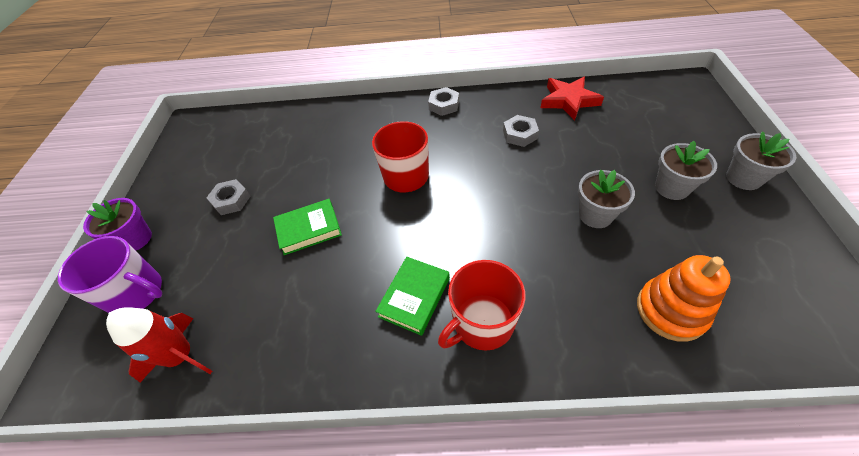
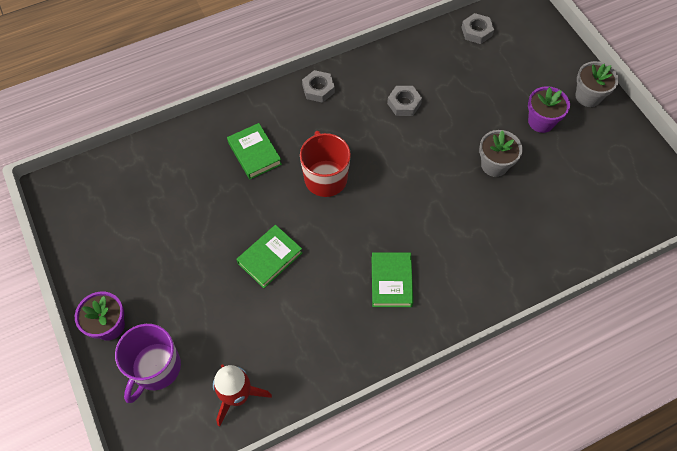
camera: 30 degrees left, 10 degrees up
purple mug [58,236,162,313] -> purple mug turned 120 degrees clockwise [115,324,181,403]
grey nut [206,179,251,215] -> grey nut moved to [461,13,494,44]
red mug [438,260,525,351] -> none
red star [541,77,604,121] -> none
orange stacking toy [637,255,731,342] -> none
grey flower pot [655,141,717,200] -> purple flower pot [528,86,570,133]
none -> green book [227,123,282,179]

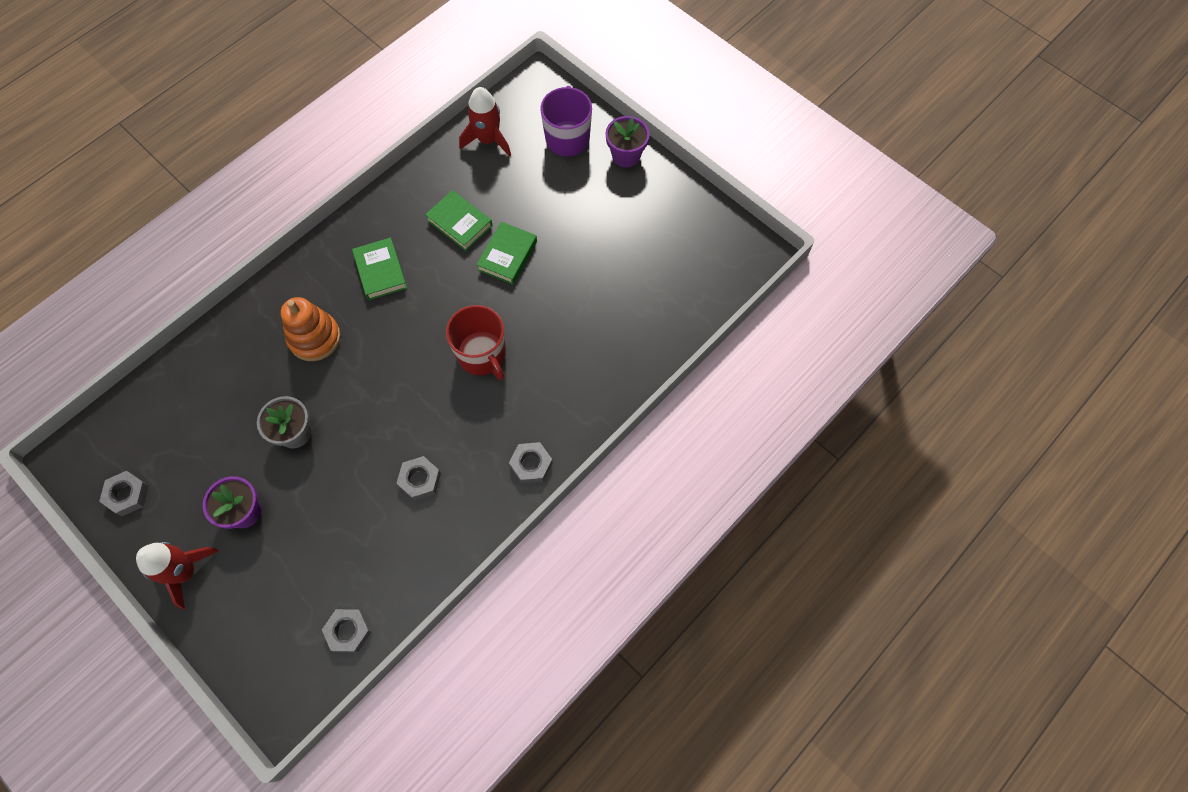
camera: 160 degrees right, 5 degrees up
green book [227,123,282,179] -> green book moved to [425,190,492,251]
grey flower pot [576,61,619,107] -> red rocket [136,542,219,609]
none -> grey nut [99,471,149,516]
none -> orange stacking toy [281,297,341,361]

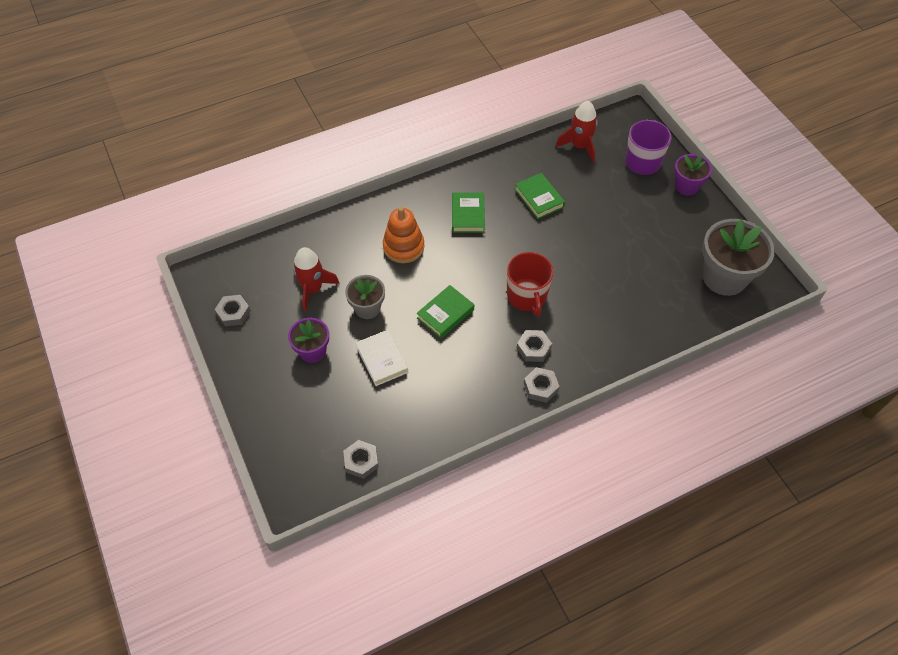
camera: 20 degrees right, 10 degrees down
red rocket [136,542,219,609] -> red rocket moved to [293,247,340,312]
grey nut [397,456,441,501] -> grey nut moved to [517,330,552,362]
green book [476,222,537,285] -> green book moved to [417,285,474,338]
none -> white book [356,330,408,386]
none -> grey flower pot [702,219,775,296]

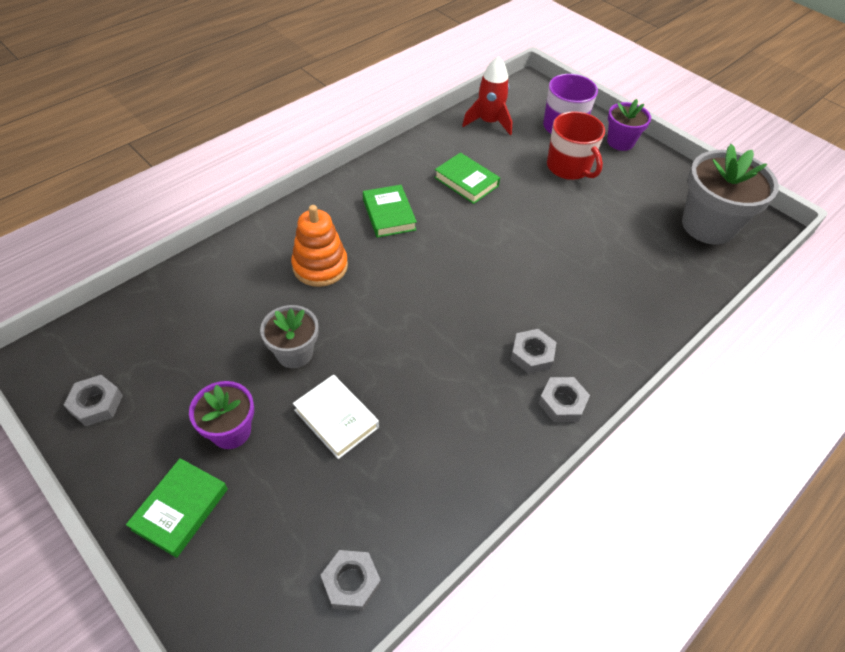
camera: 20 degrees left, 5 degrees down
red rocket [293,247,340,312] -> none
green book [417,285,474,338] -> green book moved to [126,458,228,558]
red mug [507,252,554,316] -> red mug moved to [547,111,605,180]

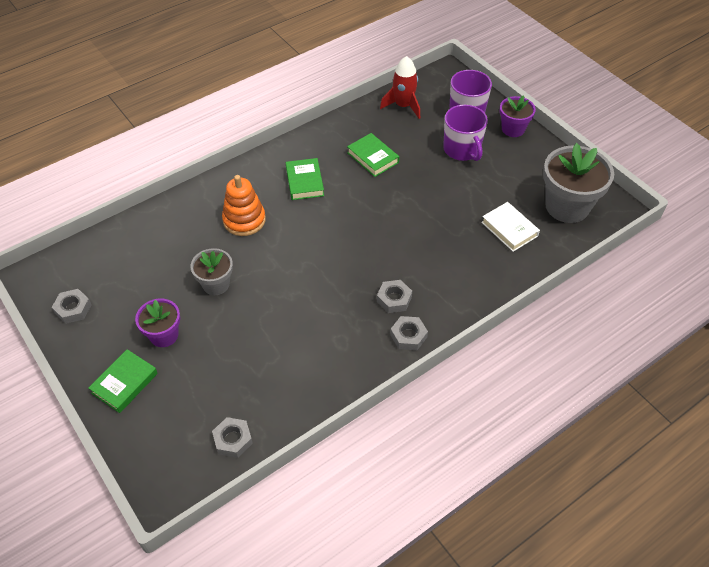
camera: 10 degrees right, 0 degrees up
white book [293,375,379,459] -> white book moved to [481,202,540,252]
red mug [547,111,605,180] -> purple mug [443,105,488,161]

